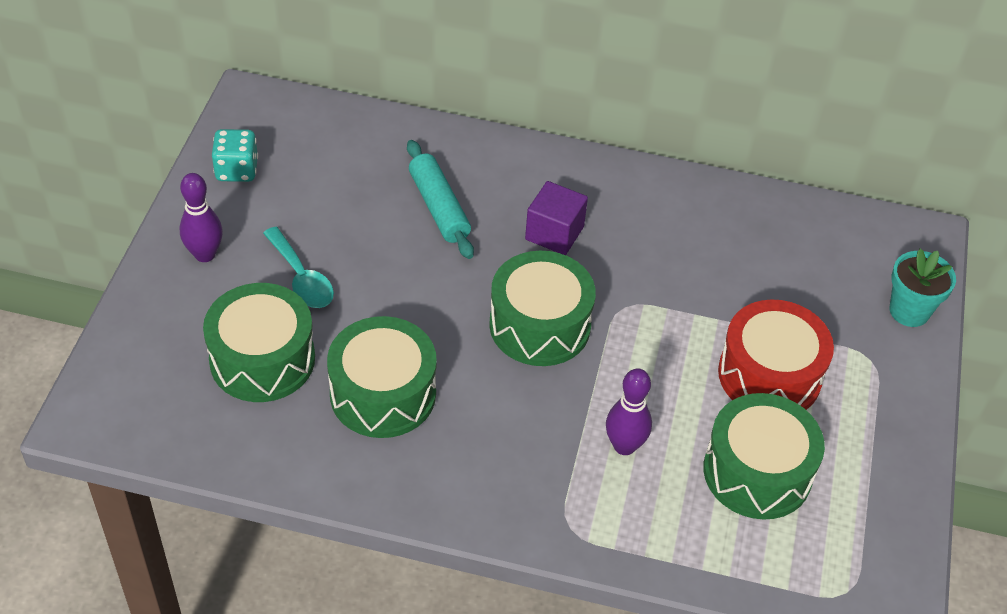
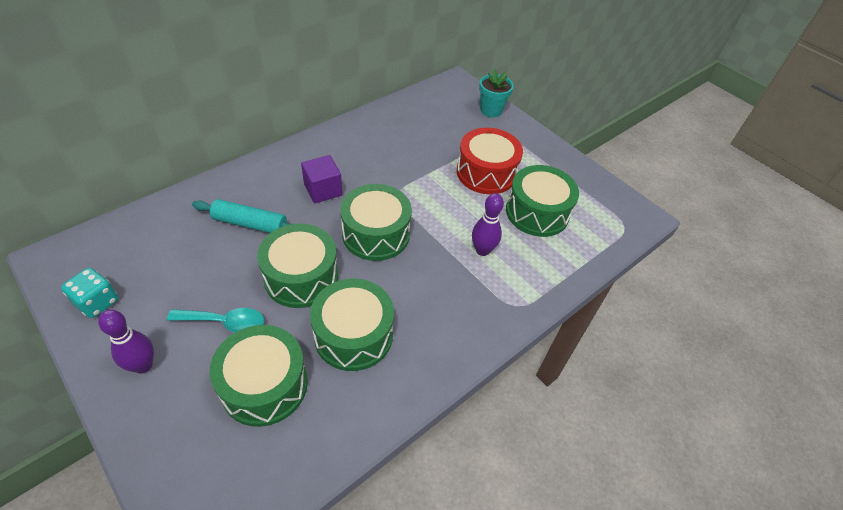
camera: 55 degrees left, 0 degrees up
none -> green drum [257,224,338,308]

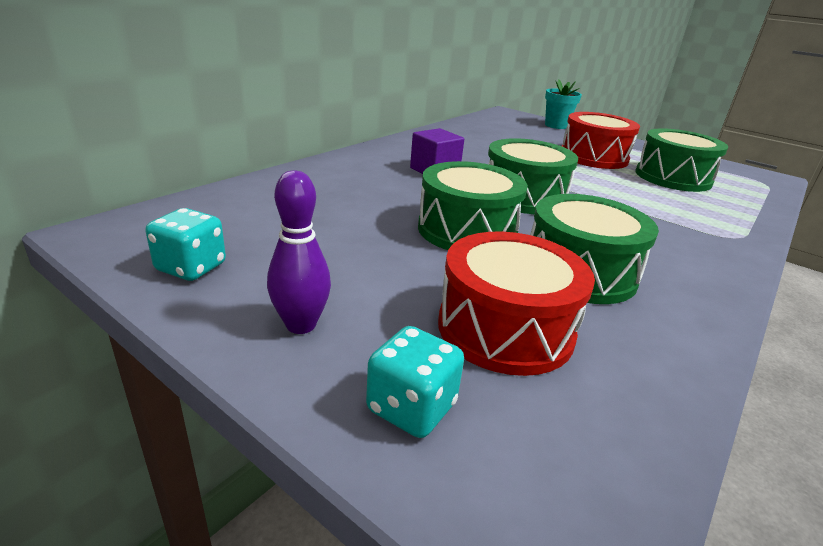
camera: 10 degrees left, 20 degrees down
turquoise spoon [167,308,264,332] -> none
turquoise rolling pin [192,199,291,233] -> none
green drum [210,325,308,427] -> red drum [438,232,595,376]
purple bowling pin [472,193,504,256] -> none
none -> turquoise dice [366,326,464,438]

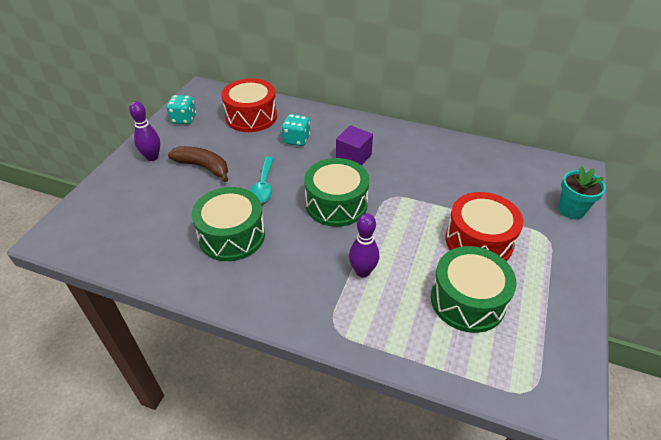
camera: 75 degrees right, 15 degrees up
turquoise dice [366,326,464,438] -> turquoise dice moved to [282,114,310,146]
green drum [418,161,528,250] -> turquoise spoon [250,157,274,203]
red drum [438,232,595,376] -> red drum moved to [221,78,277,132]
none -> brown banana [168,146,229,182]
none -> purple bowling pin [349,213,379,277]

